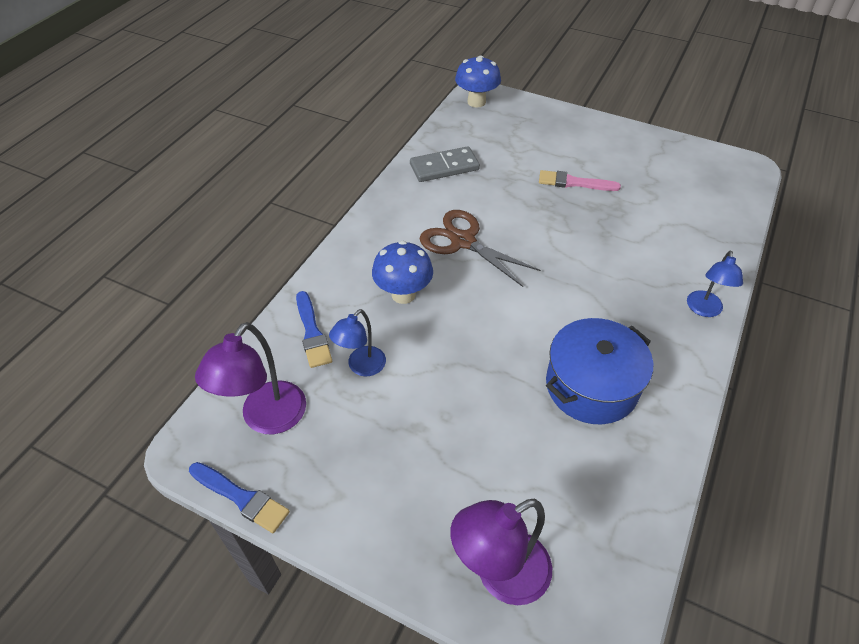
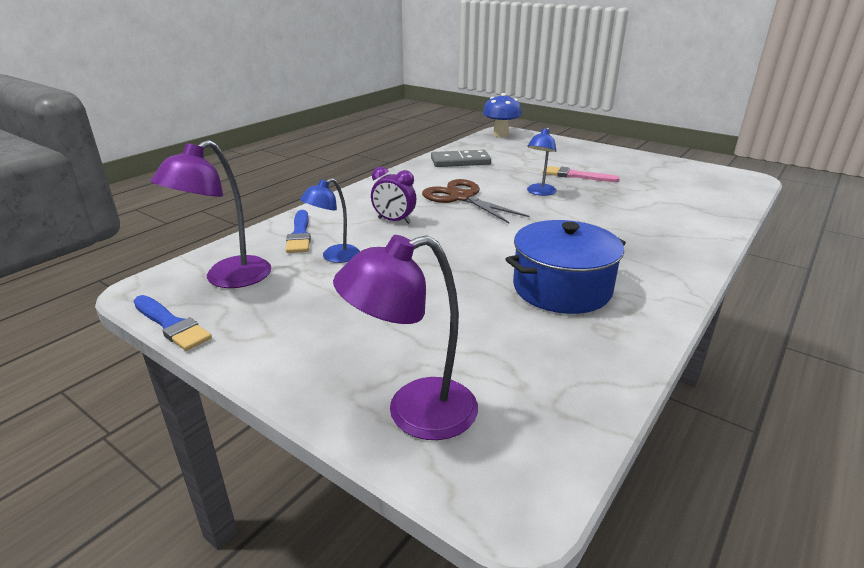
camera: 10 degrees right, 20 degrees down
blue mushroom [372,241,433,304] -> purple clock [371,167,416,224]
blue lamp [687,250,743,317] -> blue lamp moved to [527,127,557,196]

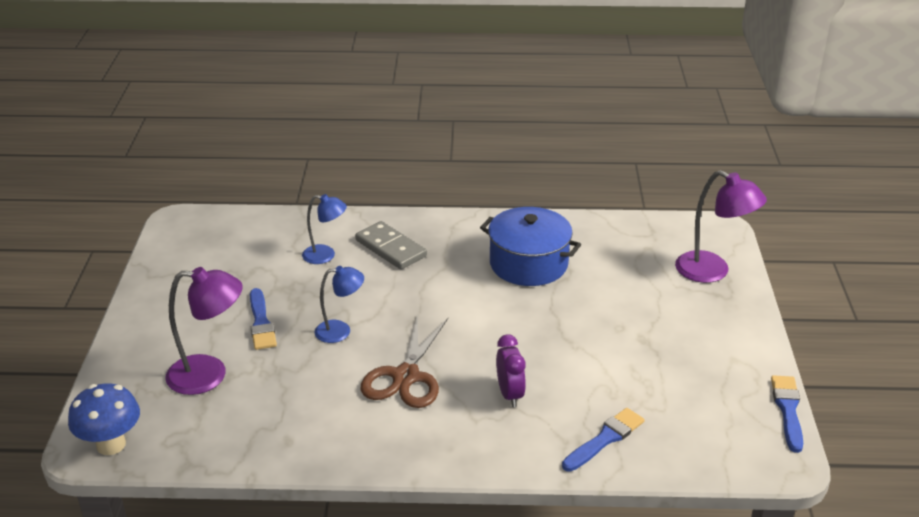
camera: 125 degrees left, 5 degrees up
purple lamp [151,140,271,288] -> purple lamp moved to [165,267,243,395]
blue lamp [300,178,360,263] -> blue lamp moved to [302,194,347,264]
grey domino [431,150,491,167] -> grey domino moved to [355,221,427,269]
pink brush [543,166,620,182] -> blue brush [250,288,277,350]

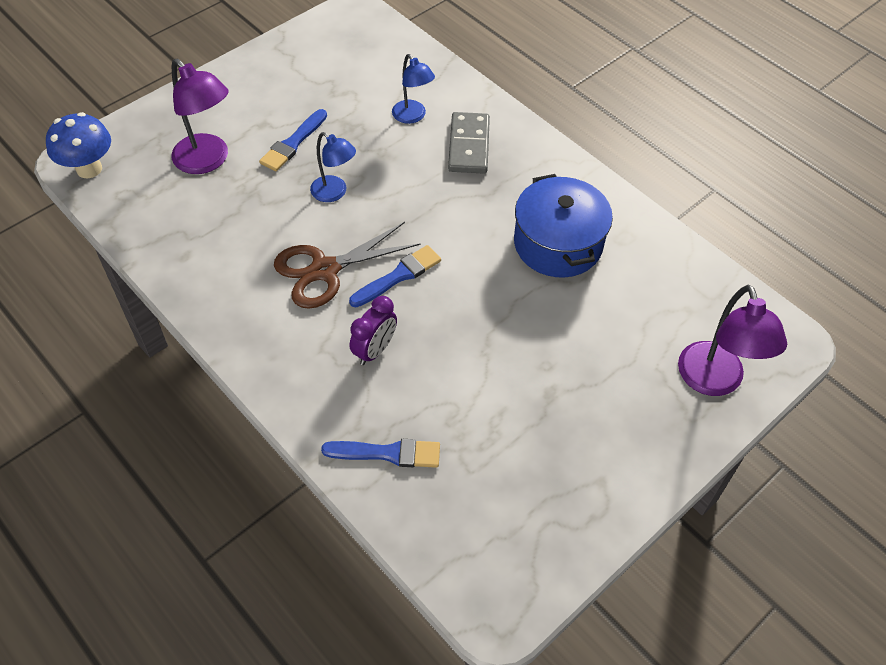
camera: 45 degrees right, 20 degrees up
blue brush [771,375,803,453] -> blue brush moved to [349,245,441,307]

